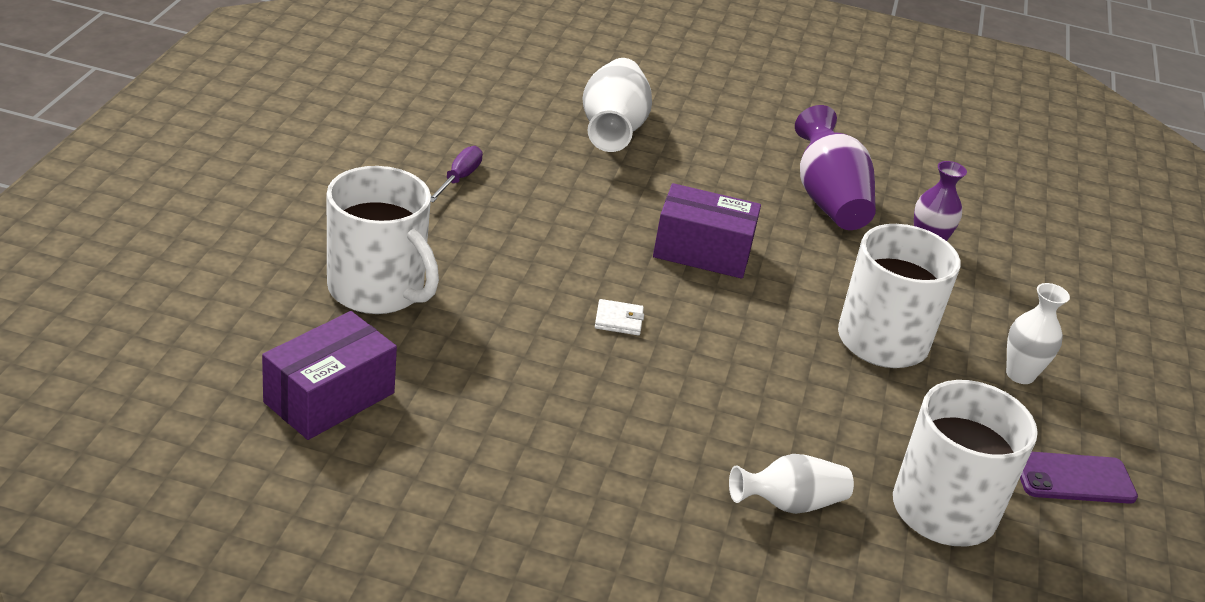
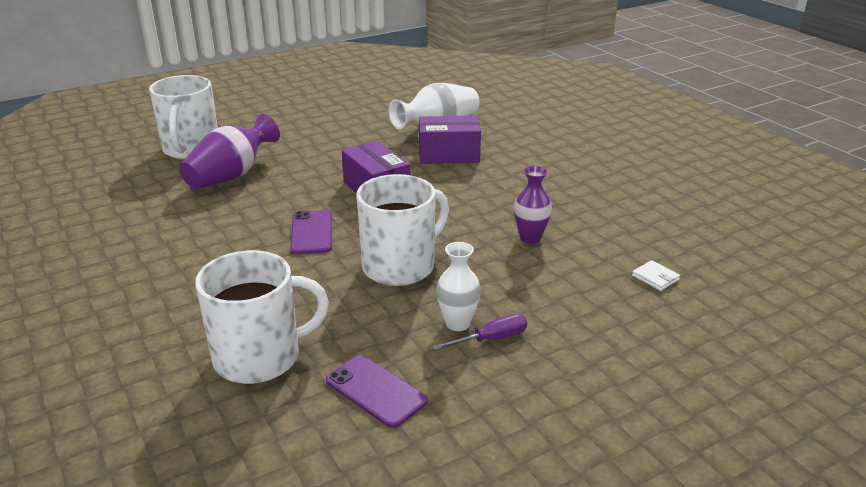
camera: 50 degrees right, 5 degrees down
purple box [262,311,397,440] -> purple box moved to [419,115,481,164]
purple screwdriver [431,146,483,202] -> purple screwdriver moved to [432,314,527,350]
white wallet [595,299,644,335] -> white wallet moved to [632,260,680,291]
white vase [729,454,854,514] -> none
purple vase [795,105,876,230] -> purple vase moved to [179,114,280,189]
none -> purple phone [290,210,332,254]

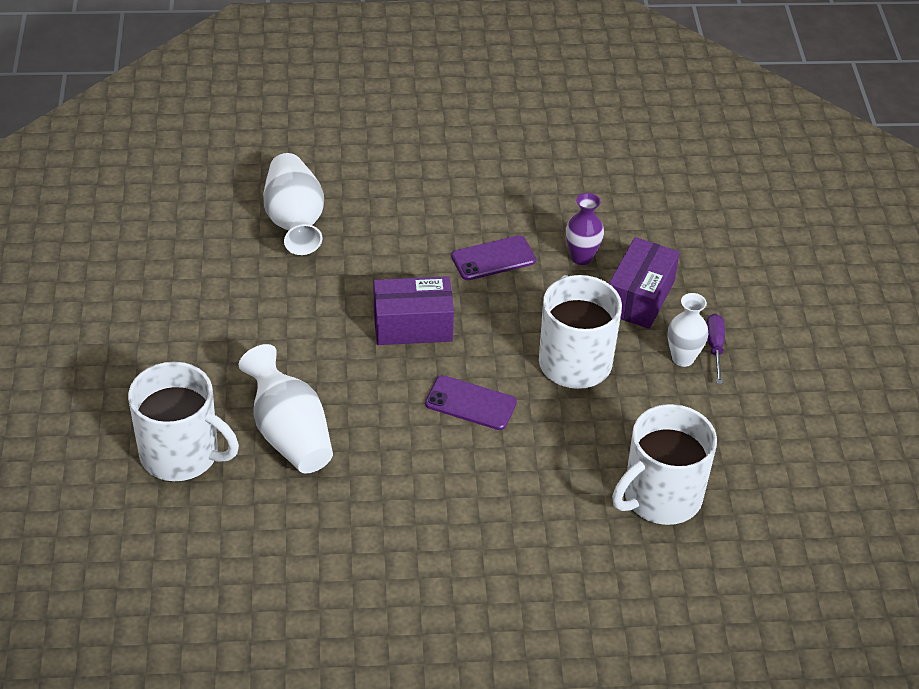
camera: 65 degrees left, 15 degrees up
purple vase [179,114,280,189] -> white vase [239,344,333,473]
white mug [195,250,329,384] -> white mug turned 135 degrees counterclockwise [612,404,717,525]
purple phone [326,355,428,428] -> purple phone moved to [451,235,536,280]
purple box [419,115,481,164] -> purple box moved to [609,237,680,329]
white wallet [632,260,680,291] -> none

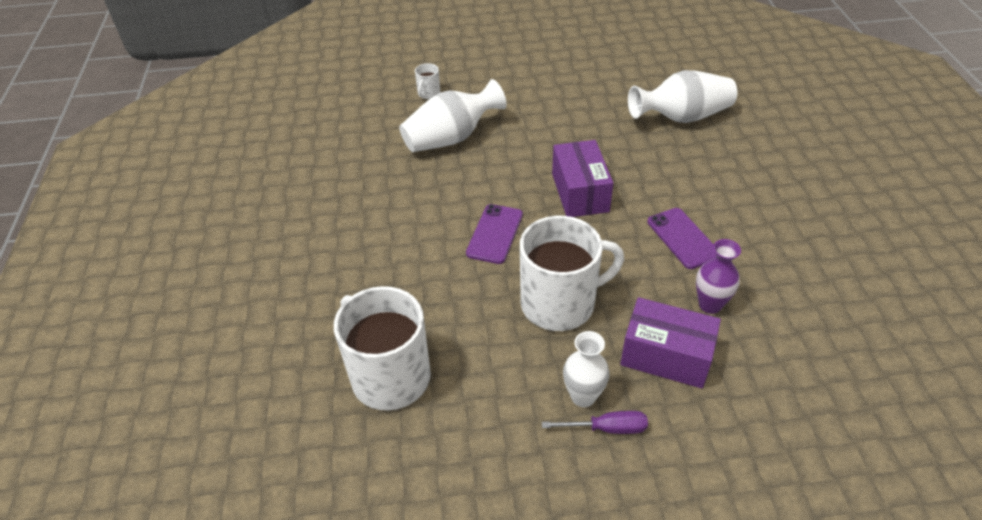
camera: 90 degrees right, 0 degrees up
white mug [128,362,239,481] -> white mug [415,63,440,99], size x0.41

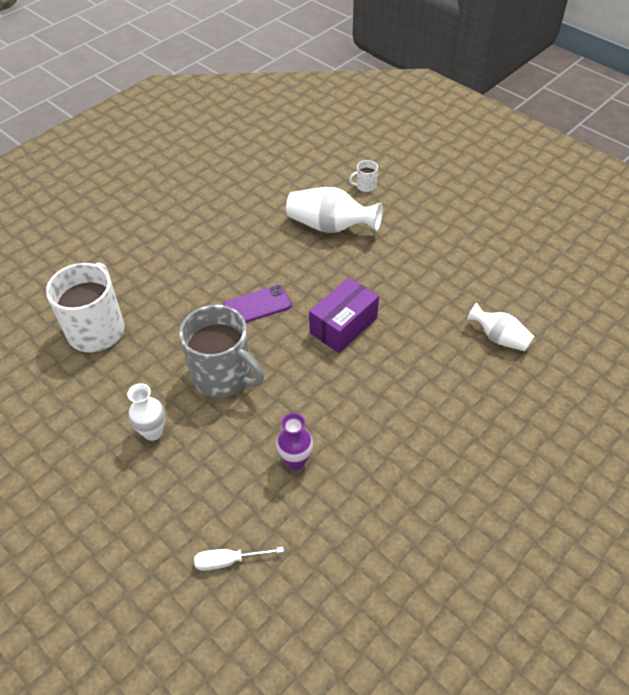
camera: 50 degrees right, 5 degrees up
white mug [520,216,624,331] -> grey mug [179,305,264,398]
purple screwdriver [542,411,648,434] -> none
purple box [620,297,721,388] -> none
white vase [628,70,737,123] -> white vase [467,303,534,351], size x0.62
purple phone [647,208,717,269] -> none
none -> white screwdriver [194,547,284,571]

